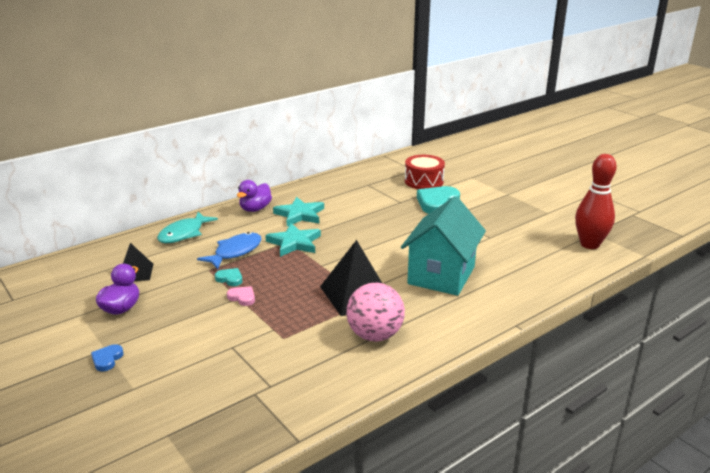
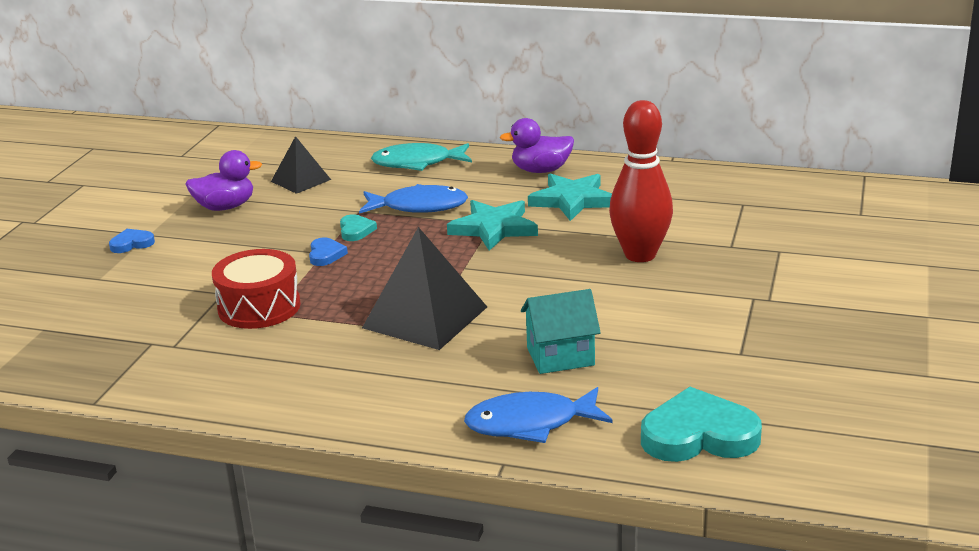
camera: 55 degrees right, 0 degrees up
pink heart [227,286,255,306] -> blue heart [309,238,348,266]
pink ball [346,283,405,341] -> none
turquoise house [401,196,486,296] -> turquoise house [521,289,601,374], size x0.55
red drum [405,155,445,189] -> red drum moved to [212,249,301,329]
turquoise heart [417,186,460,214] -> turquoise heart moved to [641,387,762,462]
red bowling pin [575,154,617,249] -> red bowling pin moved to [609,100,673,262]
none -> blue fish [464,387,613,443]

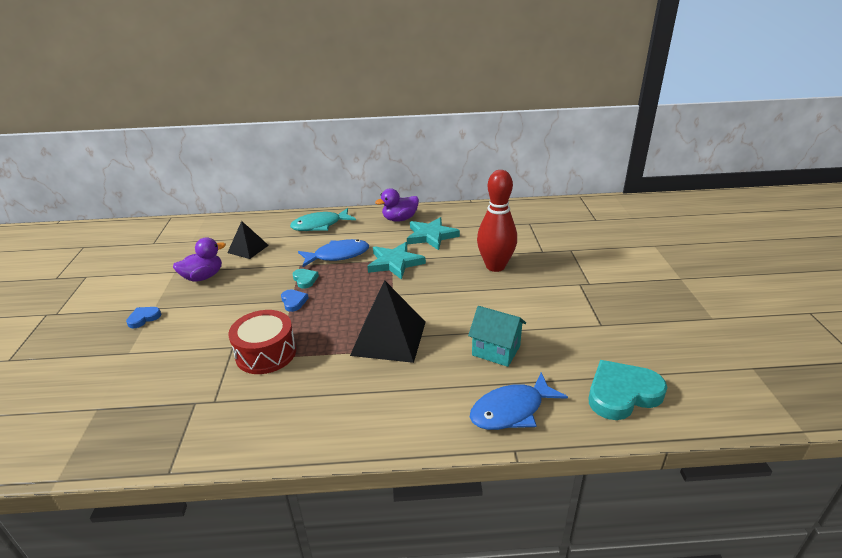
camera: 20 degrees left, 5 degrees up
turquoise house [521,289,601,374] -> turquoise house turned 60 degrees clockwise [468,306,526,367]

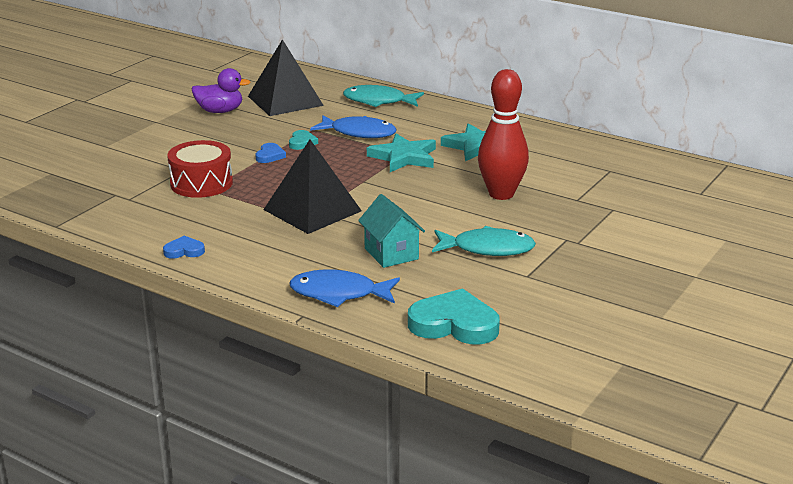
camera: 35 degrees right, 5 degrees down
blue heart [126,307,161,328] -> blue heart moved to [163,236,205,259]
black pyramid [227,221,269,259] -> black pyramid [248,39,324,116], size x1.71
purple duck [375,188,419,222] -> none
none -> turquoise fish [432,226,536,256]

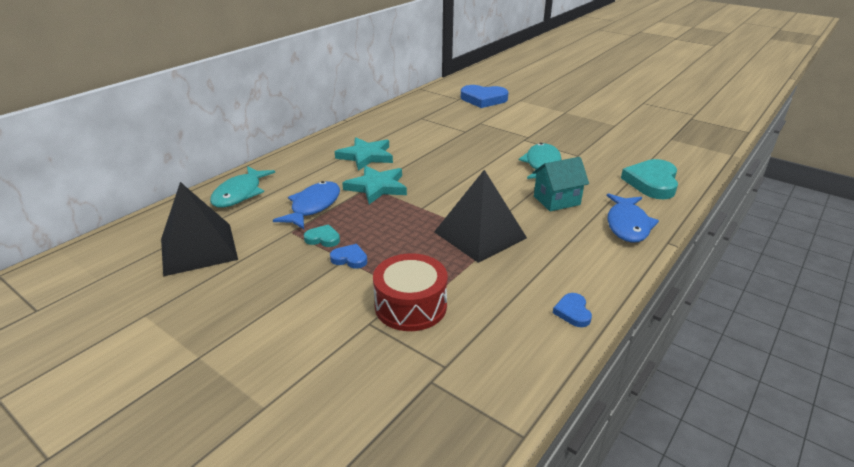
camera: 85 degrees left, 5 degrees up
purple duck [192,68,251,113] -> none
red bowling pin [478,69,529,200] -> none
none -> blue heart [461,85,508,108]

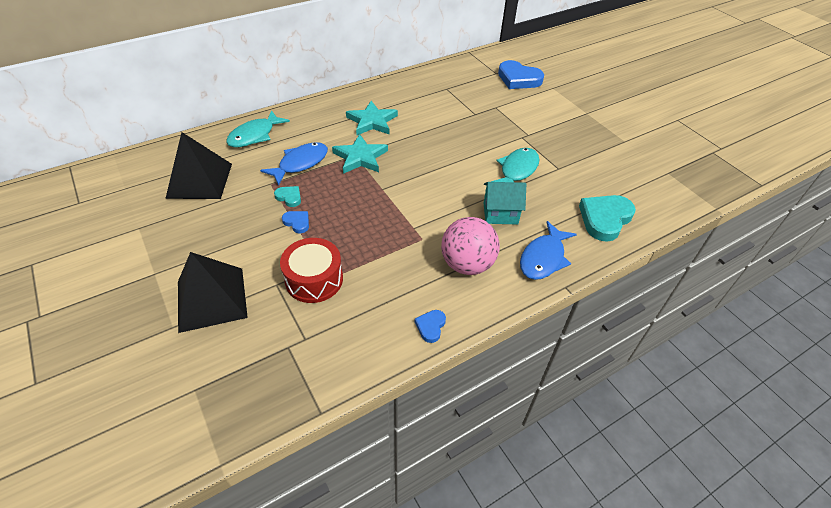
camera: 20 degrees right, 15 degrees up
black pyramid [434,170,527,263] -> black pyramid moved to [178,252,248,333]
none -> pink ball [441,217,500,275]

